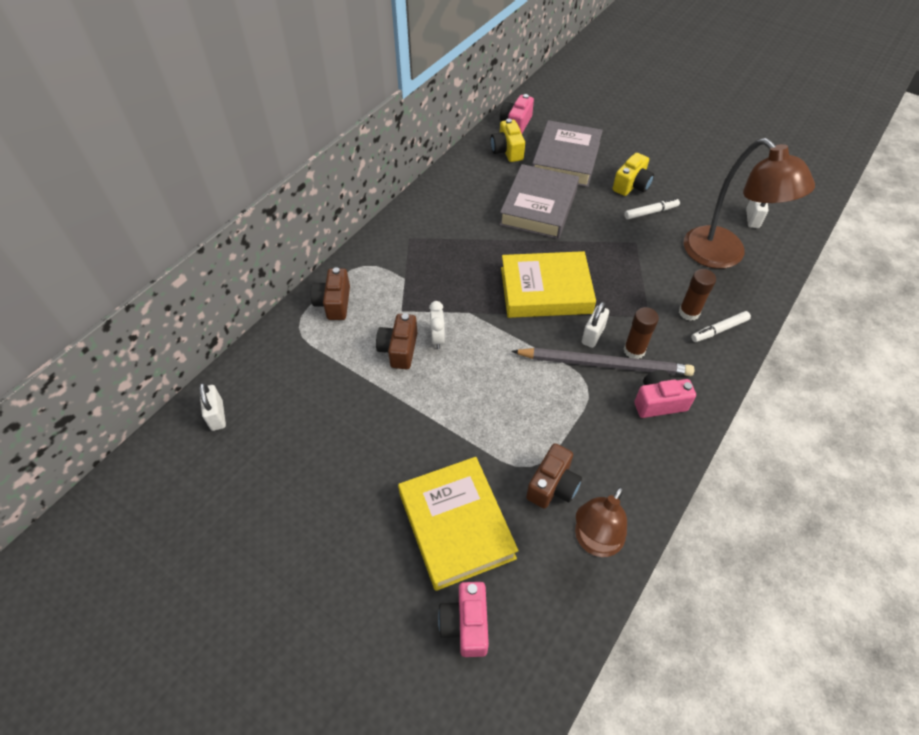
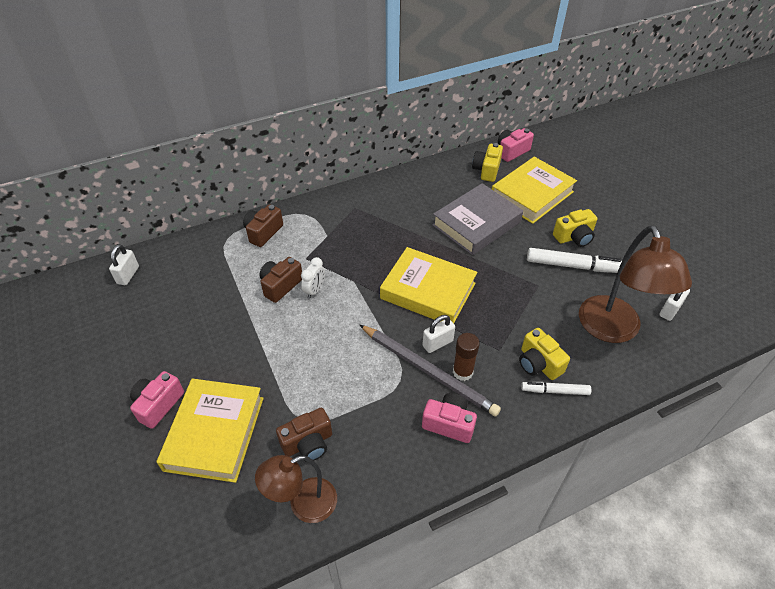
camera: 30 degrees right, 5 degrees down
pink camera [438,582,489,657] -> pink camera moved to [130,371,184,429]
grey book [532,120,603,187] -> yellow book [492,157,577,224]
white marker [624,198,680,219] -> white marker [527,248,622,273], size x1.65
brown glue stick [679,269,716,321] -> yellow camera [519,328,570,380]

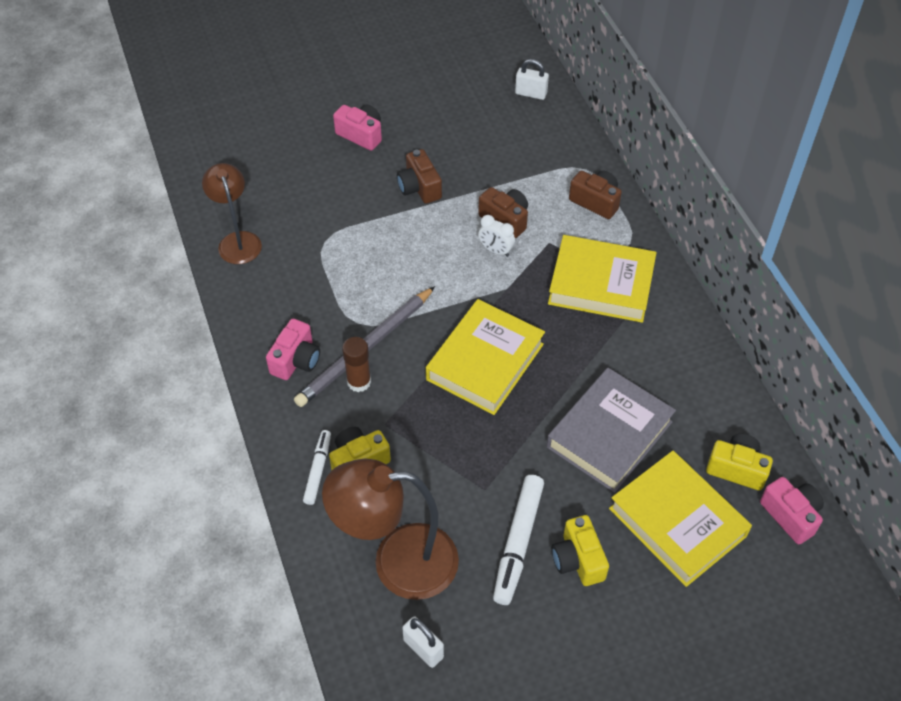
camera: 95 degrees right, 5 degrees up
yellow book [157,378,264,483] -> yellow book moved to [548,235,657,323]
brown camera [276,408,332,460] -> brown camera moved to [397,149,442,204]
white padlock [422,315,455,353] -> none
grey book [432,183,523,255] -> grey book turned 75 degrees clockwise [547,368,676,493]

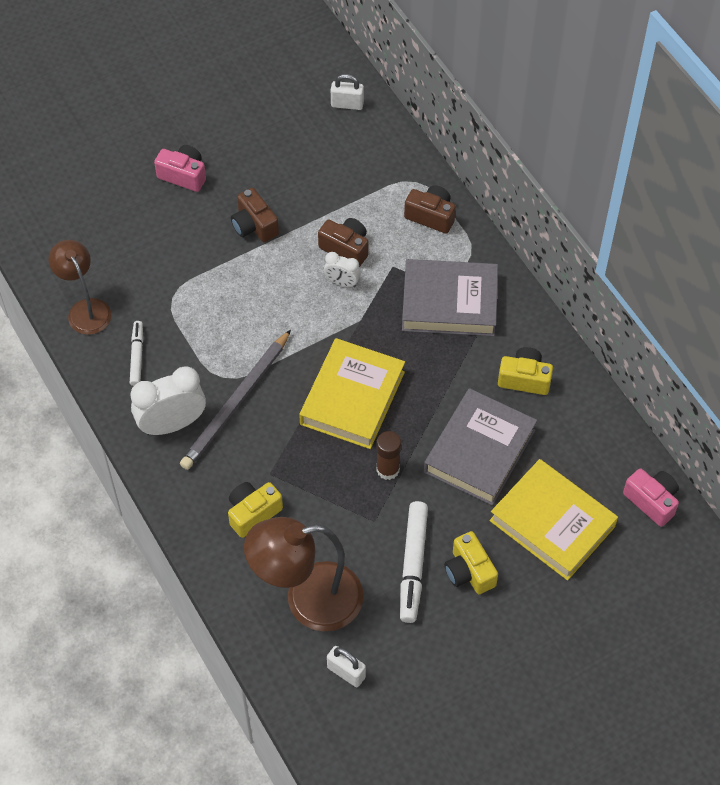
camera: 10 degrees left, 5 degrees up
pink camera [266,319,320,380] -> white clock [130,366,206,435]
white marker [303,430,331,505] -> white marker moved to [130,321,143,386]
brown glue stick [342,337,371,392] -> brown glue stick moved to [377,431,401,480]
yellow book [548,235,657,323] -> grey book [402,259,498,336]
yellow camera [706,434,773,491] -> yellow camera moved to [498,347,553,395]

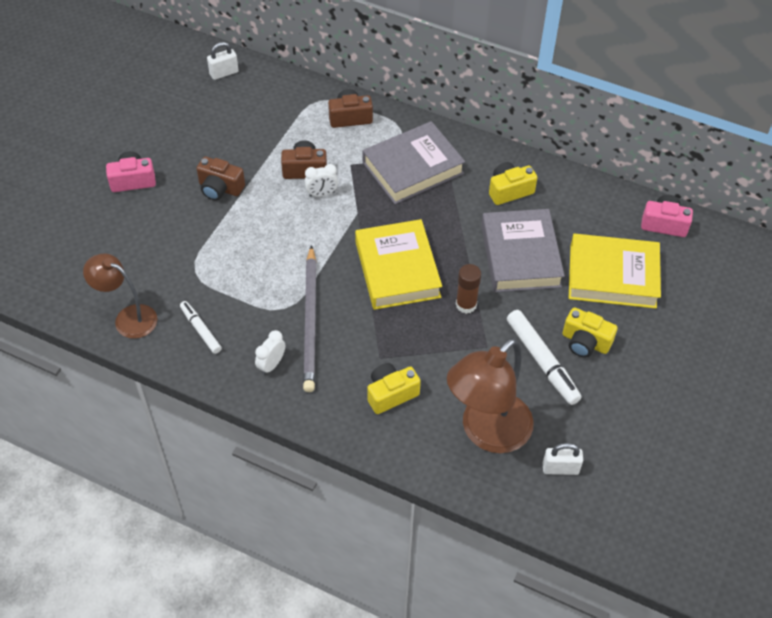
camera: 35 degrees left, 5 degrees down
white clock [130,366,206,435] -> white clock [255,330,285,375], size x0.53
yellow camera [228,482,283,538] -> yellow camera turned 45 degrees clockwise [367,363,421,414]

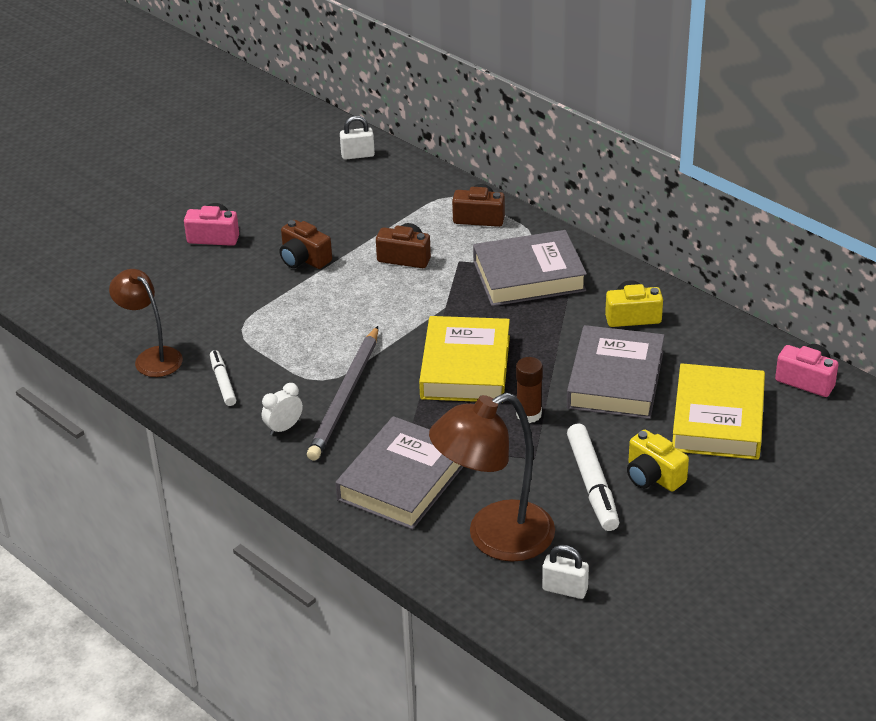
camera: 20 degrees right, 15 degrees down
white clock [305,164,338,197] -> none
yellow camera [367,363,421,414] -> grey book [335,416,463,530]
yellow book [569,234,661,309] -> yellow book turned 75 degrees clockwise [672,363,765,460]

